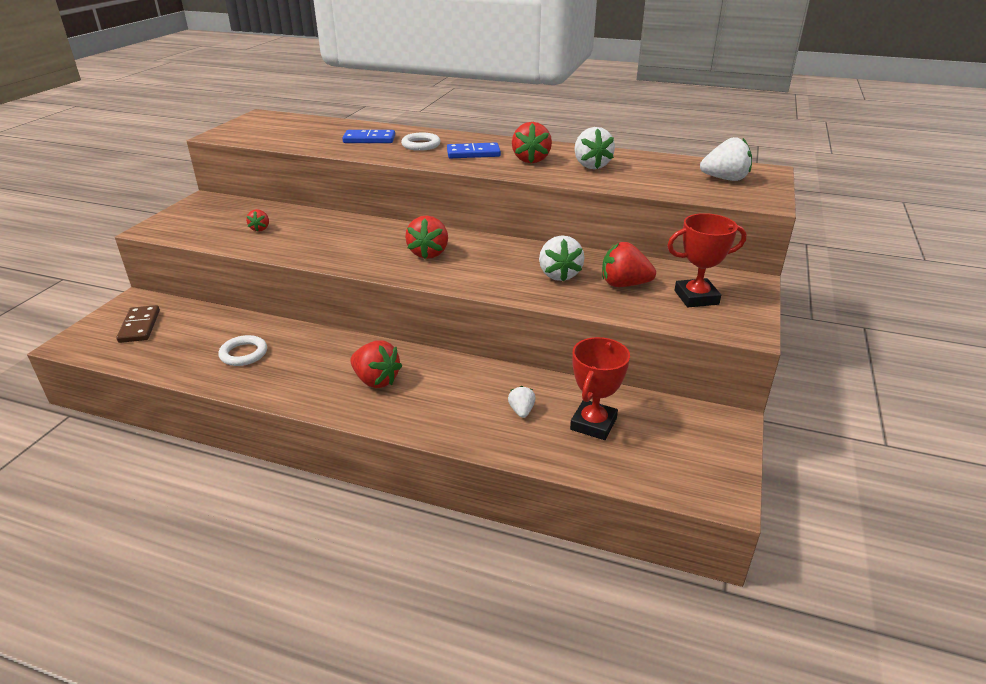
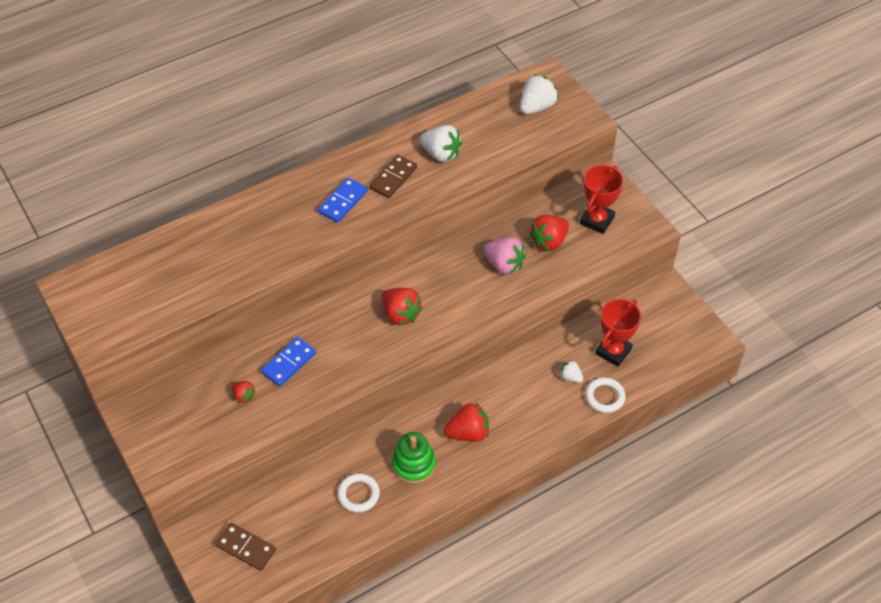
camera: 50 degrees left, 20 degrees up
blue domino [342,130,395,143] -> blue domino moved to [261,337,316,387]
white ring [401,133,441,151] -> white ring moved to [585,377,626,413]
red strawberry [512,122,552,163] -> brown domino [369,154,417,198]
white strawberry [539,235,585,282] -> pink strawberry [483,237,526,275]
red trophy [570,337,630,440] -> red trophy turned 60 degrees clockwise [595,299,641,367]
none -> green stacking toy [392,432,436,484]

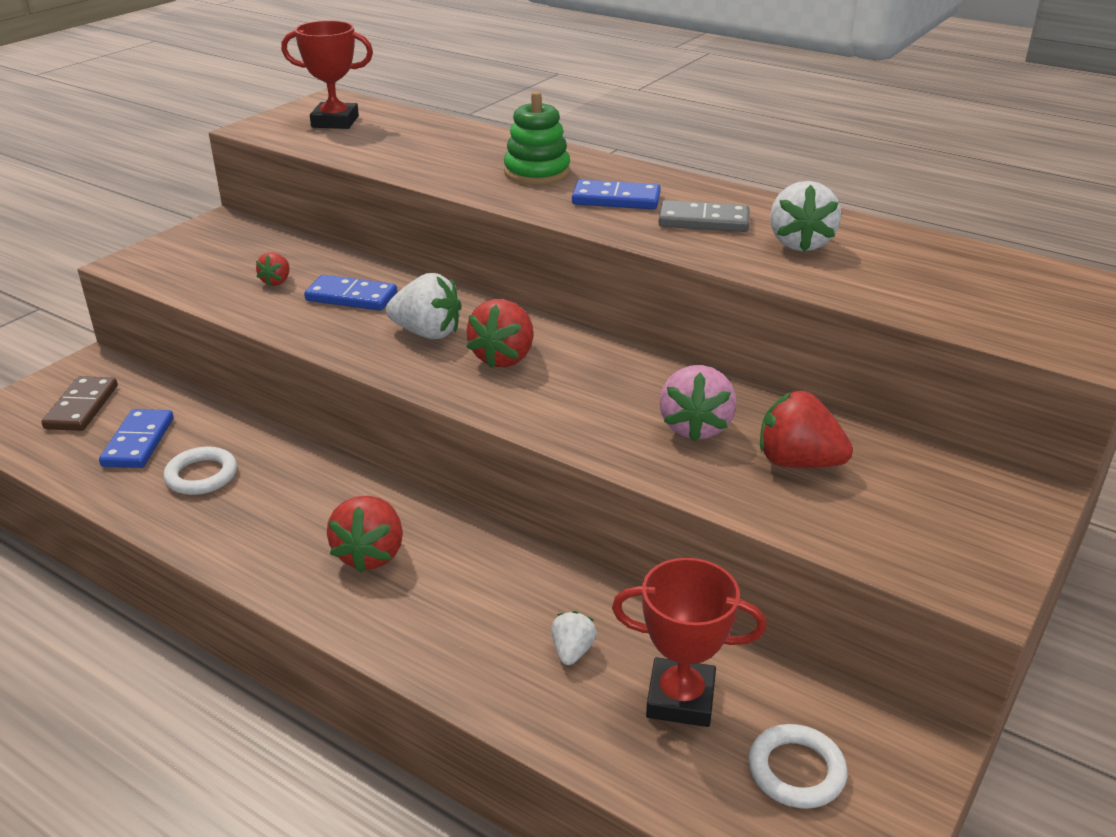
camera: 65 degrees right, 20 degrees down
brown domino [369,154,417,198] -> grey domino [659,200,750,232]
green stacking toy [392,432,436,484] -> green stacking toy moved to [504,91,570,185]
red strawberry [444,403,489,442] -> red strawberry turned 45 degrees clockwise [327,496,403,573]
white strawberry [520,75,558,114] -> white strawberry moved to [386,273,462,339]
red trophy [580,165,623,234] -> red trophy moved to [281,21,373,129]
white ring [585,377,626,413] -> white ring moved to [748,724,847,809]
none -> blue domino [99,409,174,468]

